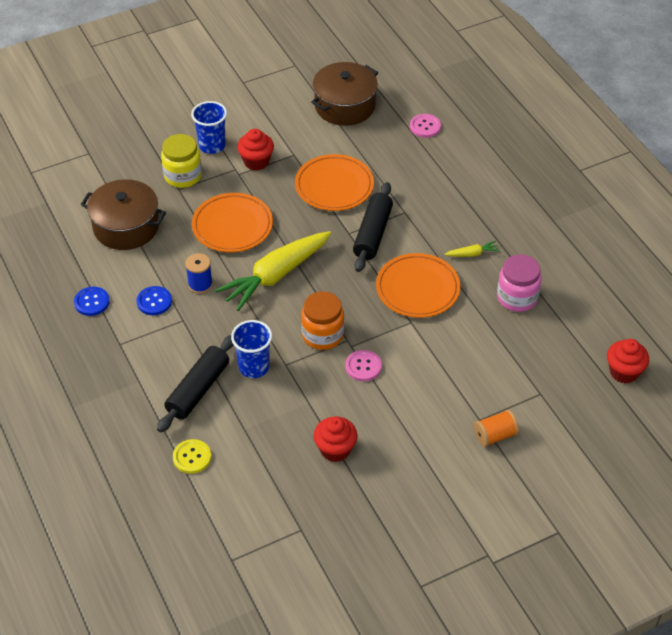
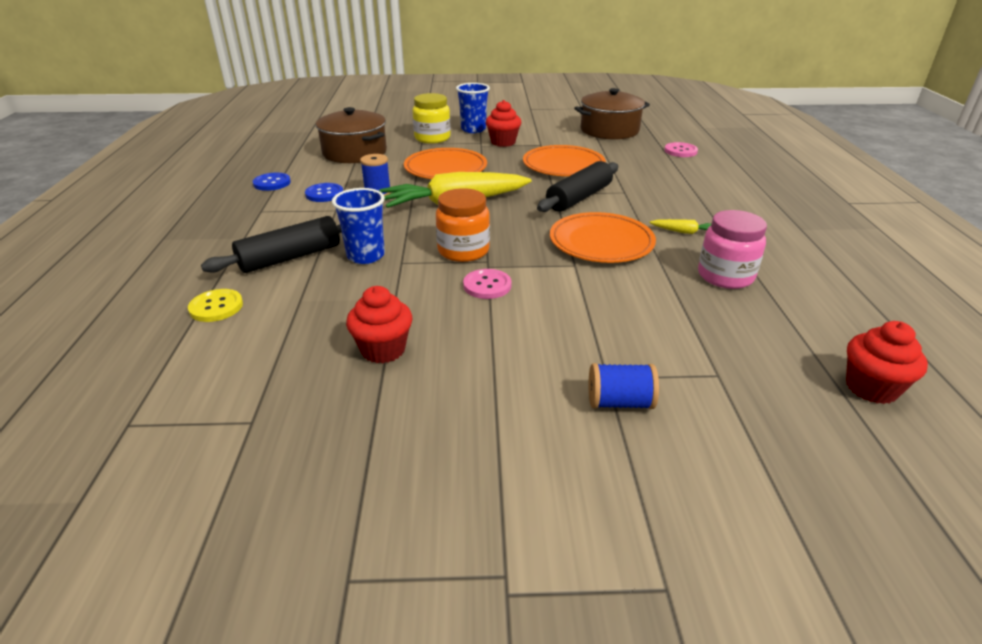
camera: 25 degrees right, 15 degrees down
orange spool [474,410,519,447] -> blue spool [589,363,659,409]

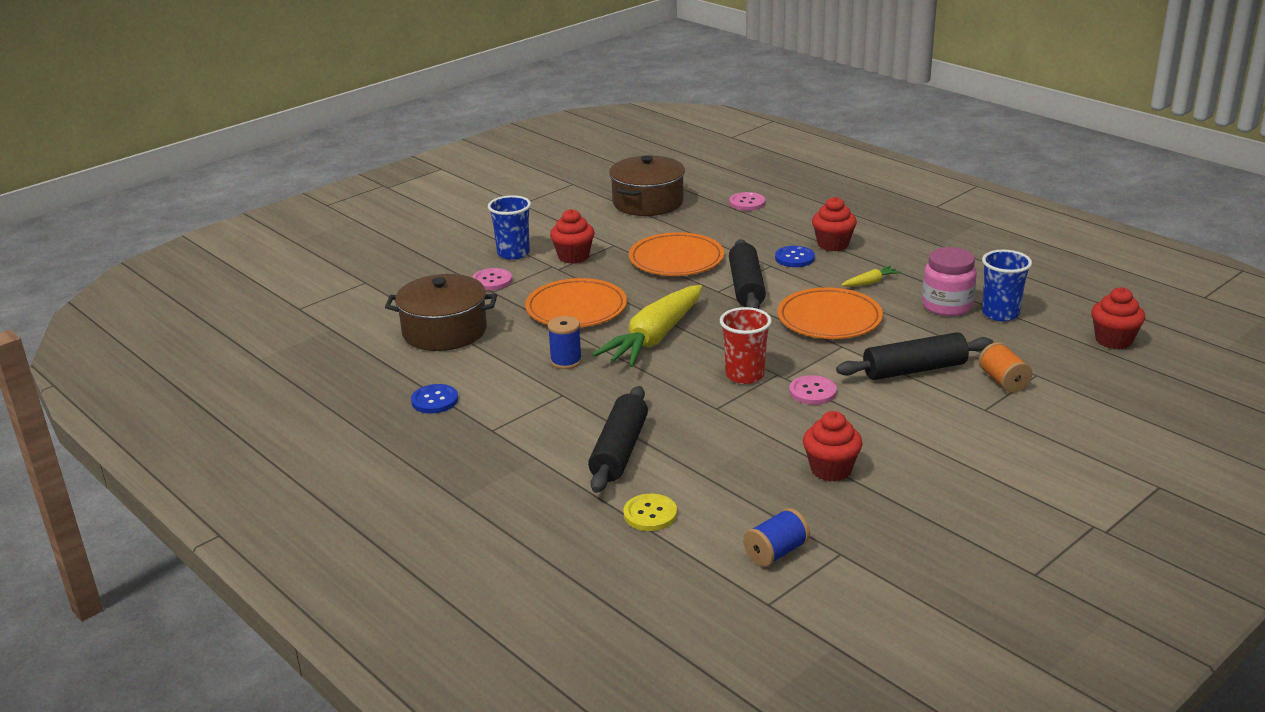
camera: 40 degrees left, 5 degrees down
blue button [305,183,343,202] -> blue button moved to [775,246,815,267]
blue cup [332,188,385,264] -> blue cup moved to [982,250,1032,321]
yellow jar [412,93,451,144] -> pink button [472,268,512,290]
orange jar [436,188,490,262] -> red cup [720,307,772,384]
blue spool [589,363,659,409] -> blue spool moved to [743,508,810,567]
none -> red cupcake [812,197,857,251]
none -> black rolling pin [836,332,994,380]
none -> orange spool [979,342,1032,393]

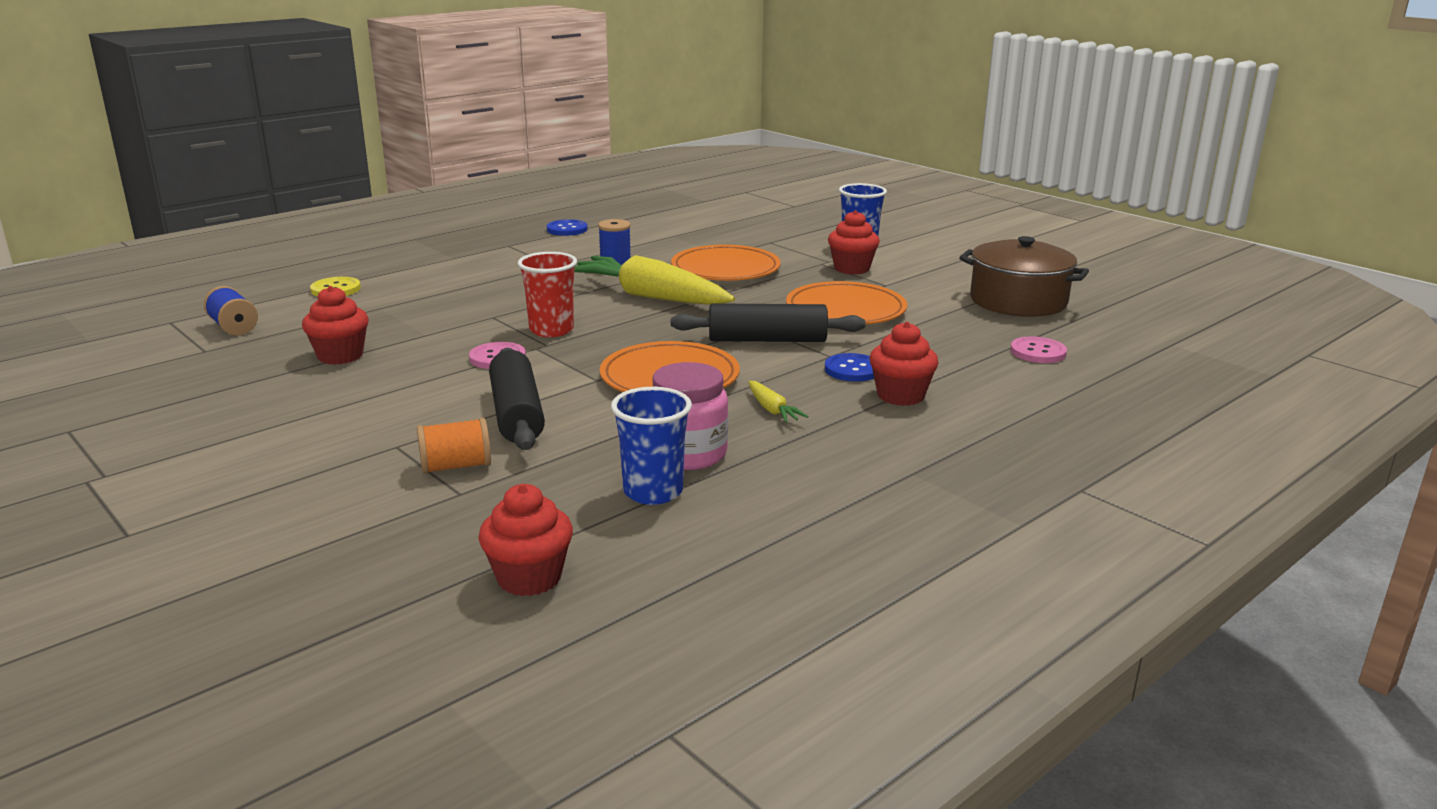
camera: 90 degrees right, 5 degrees down
brown pot [385,274,497,351] -> none
pink button [472,268,512,290] -> none
black rolling pin [588,386,648,493] -> none

